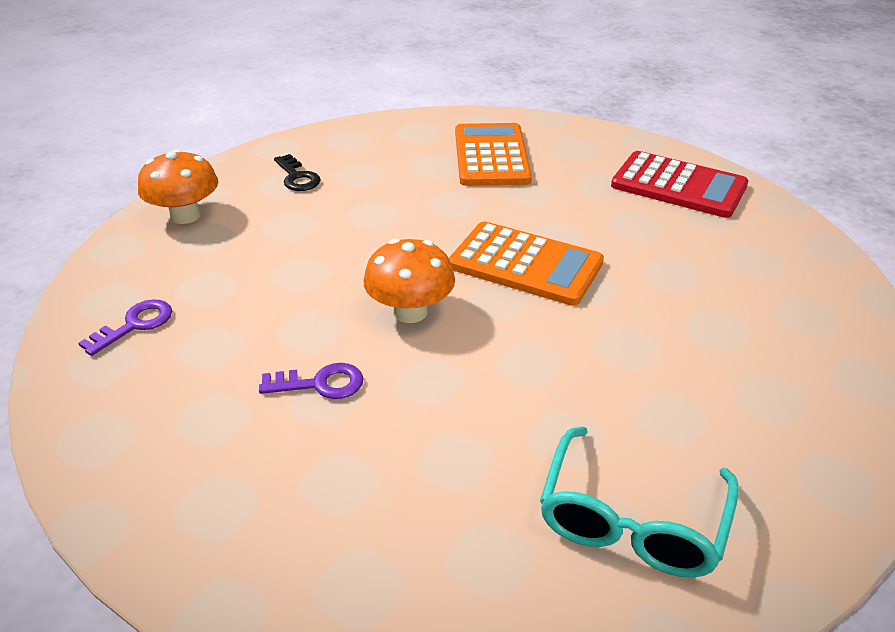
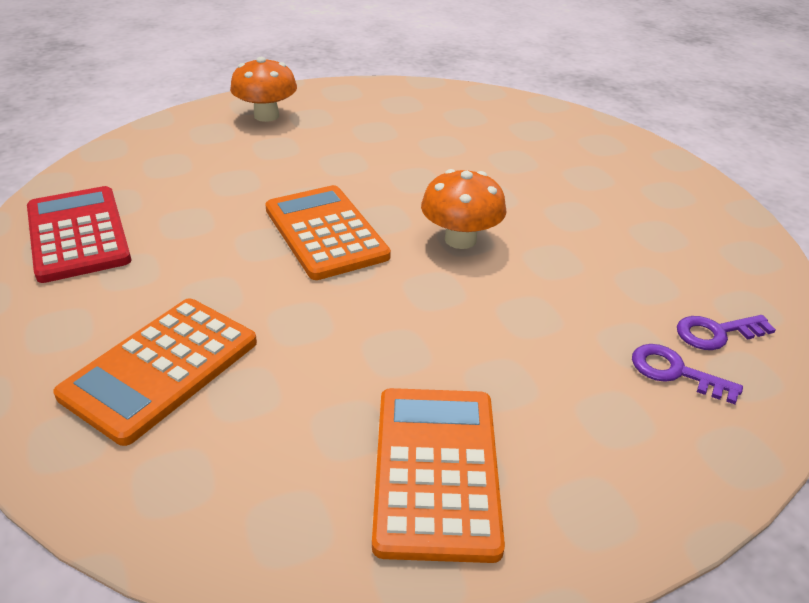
camera: 145 degrees left, 0 degrees up
orange mushroom [138,149,218,224] -> orange mushroom moved to [230,57,297,122]
purple key [259,363,363,399] -> purple key moved to [632,344,743,404]
black key [274,154,321,191] -> orange calculator [372,388,505,563]
turquoise glasses [540,426,739,578] -> none

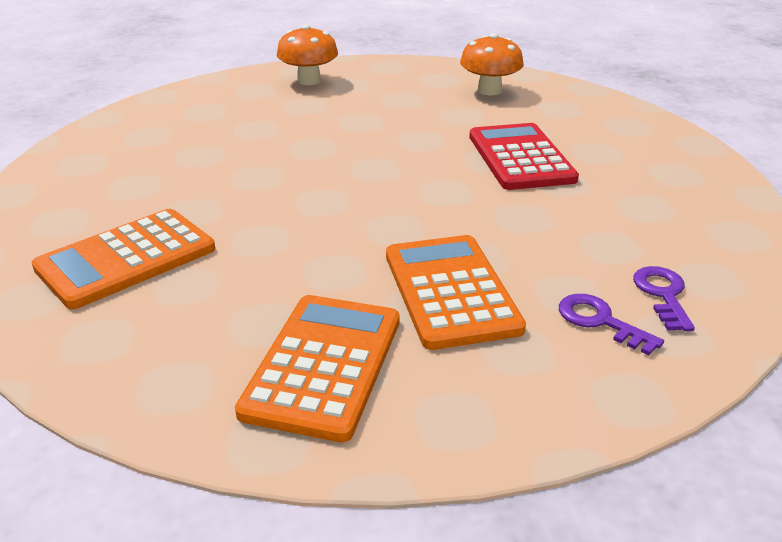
camera: 15 degrees right, 5 degrees down
red calculator [27,186,132,283] -> red calculator moved to [469,123,579,190]
orange calculator [265,185,391,280] -> orange calculator moved to [386,235,526,350]
orange mushroom [421,169,507,249] -> orange mushroom moved to [460,33,524,95]
purple key [677,315,776,350] -> purple key turned 90 degrees clockwise [633,266,695,331]

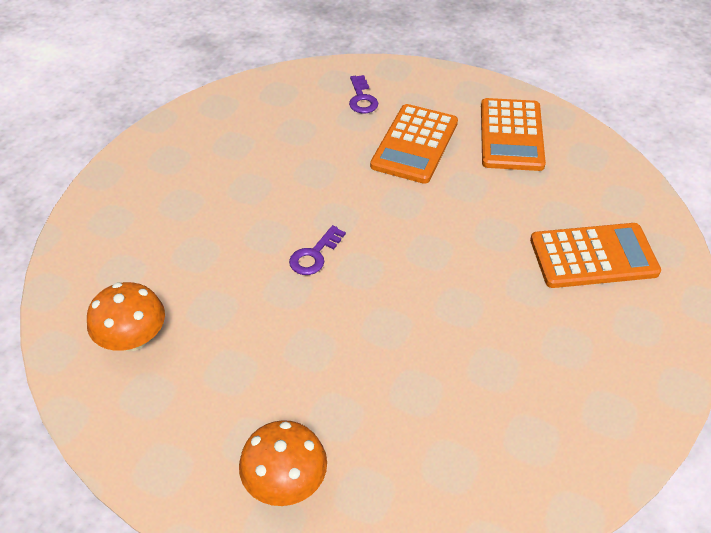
camera: 145 degrees left, 15 degrees up
orange calculator [235,295,400,442] -> orange calculator turned 45 degrees counterclockwise [481,98,546,171]
red calculator [469,123,579,190] -> none
purple key [633,266,695,331] -> purple key moved to [289,225,346,275]

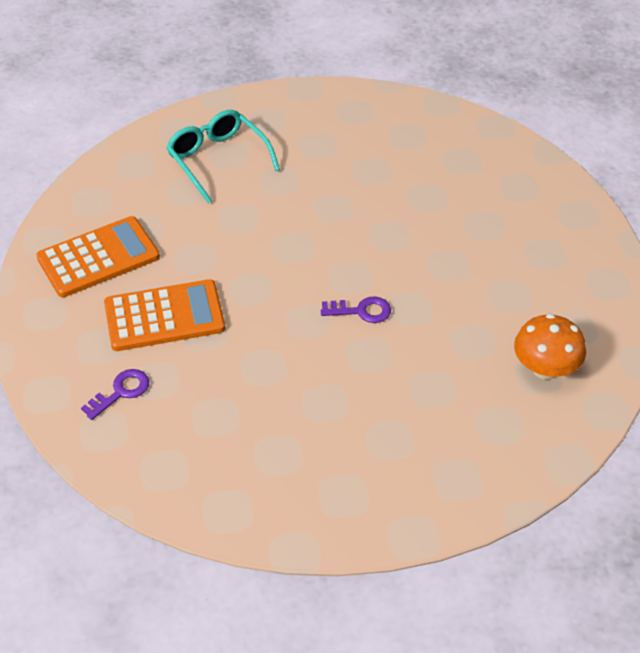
camera: 125 degrees left, 0 degrees up
orange mushroom [239,420,327,506] -> none
orange calculator [530,223,661,288] -> turquoise glasses [166,110,280,203]

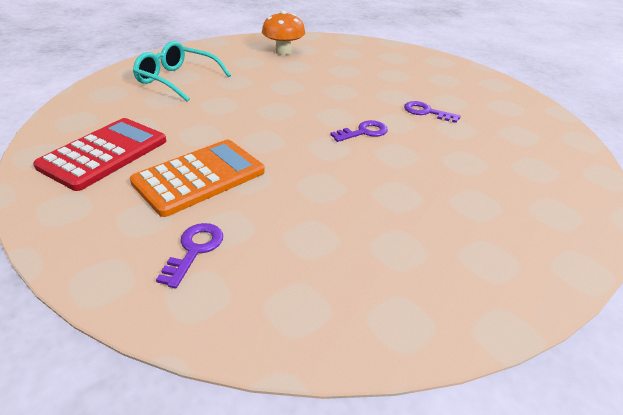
camera: 30 degrees left, 10 degrees down
orange calculator [36,216,160,297] -> red calculator [33,118,166,191]
orange mushroom [514,314,586,380] -> orange mushroom moved to [262,10,305,55]
none -> purple key [404,101,461,123]

